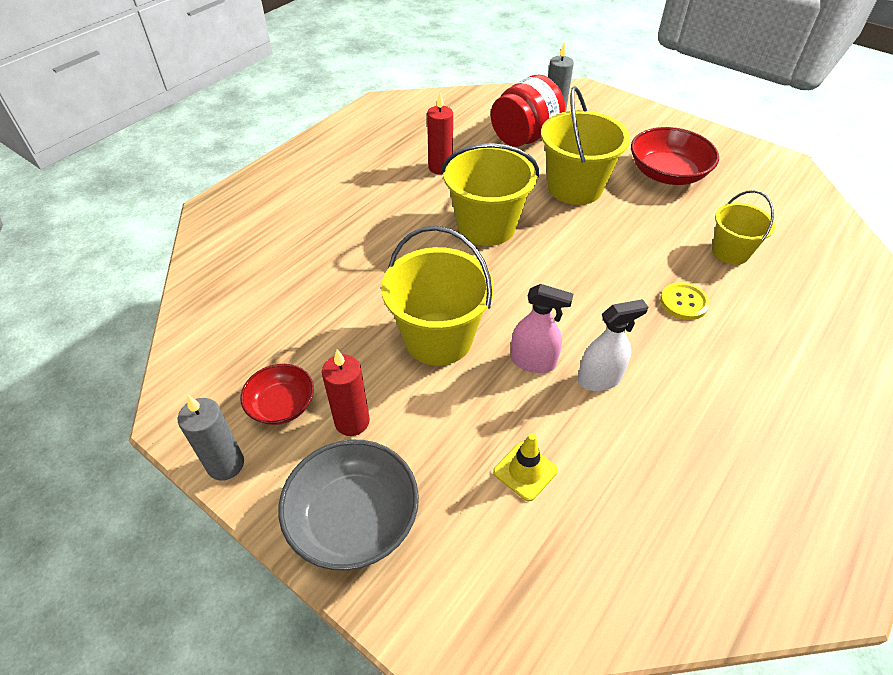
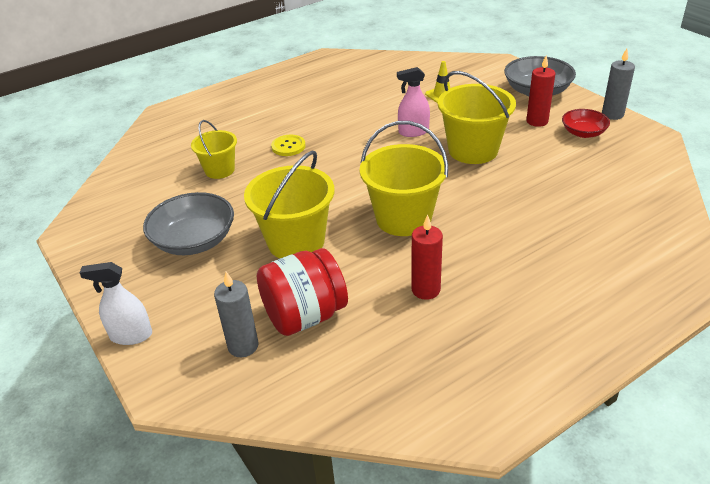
camera: 160 degrees left, 10 degrees down
pink spray bottle [511,284,573,373] -> pink spray bottle turned 45 degrees counterclockwise [397,67,430,137]
white spray bottle [578,299,648,391] -> white spray bottle moved to [79,262,152,345]
red bowl [631,127,719,185] -> grey bowl [143,192,234,255]

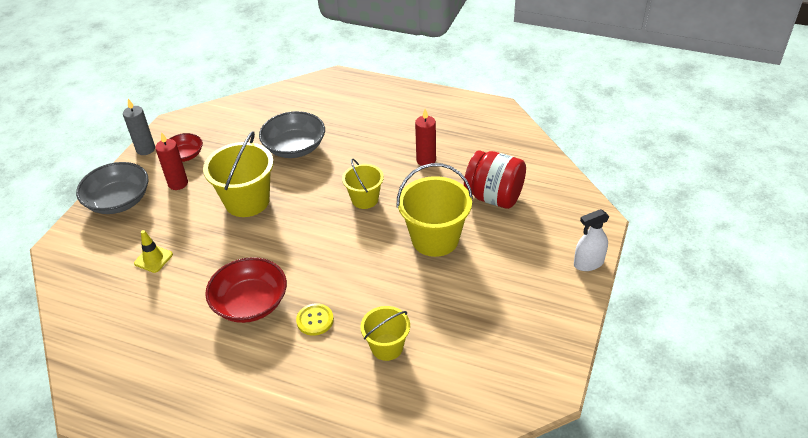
camera: 125 degrees left, 5 degrees up
white spray bottle [79,262,152,345] -> white spray bottle turned 105 degrees clockwise [574,209,609,271]
grey bowl [143,192,234,255] -> grey bowl moved to [259,111,325,158]
grey candle [214,272,258,357] -> none
yellow bucket [360,121,448,236] -> yellow bucket [342,159,384,209], size x0.60
pink spray bottle [397,67,430,137] -> none
none -> red bowl [205,257,287,323]

